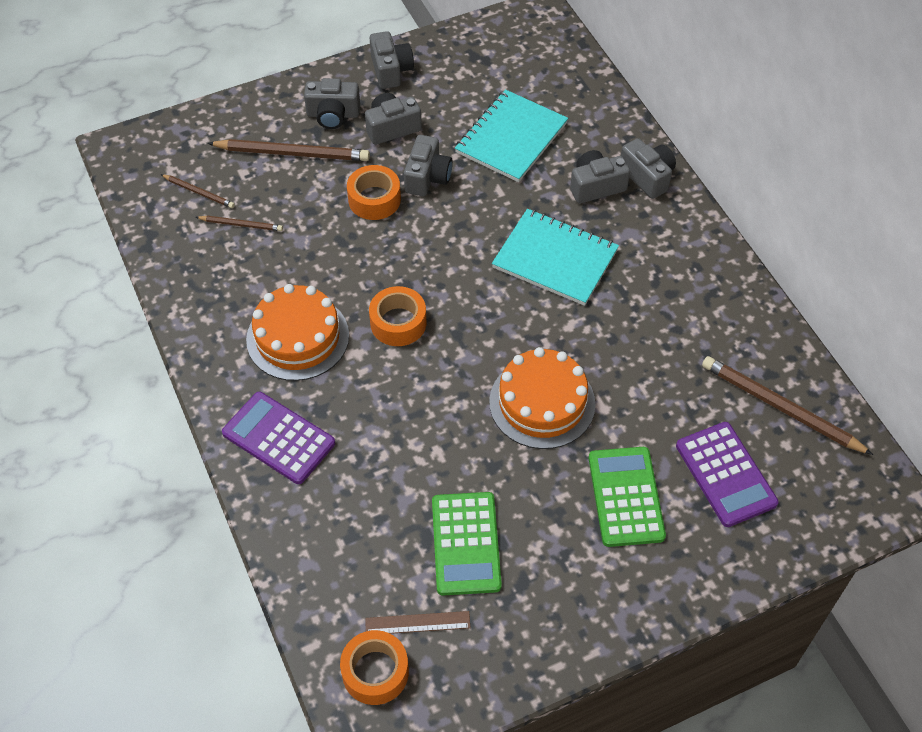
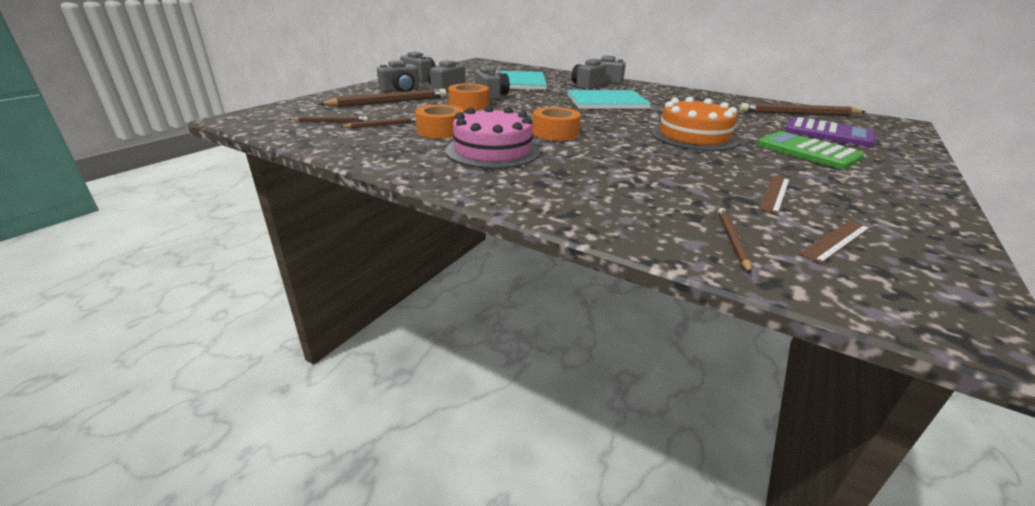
camera: 35 degrees left, 25 degrees down
purple calculator [222,392,335,484] -> none
orange cake [246,284,349,381] -> pink cake [445,106,540,169]
orange tape [340,630,409,705] -> orange tape moved to [415,105,464,138]
green calculator [432,492,502,596] -> brown ruler [759,176,790,214]
none -> brown pencil [718,208,752,274]

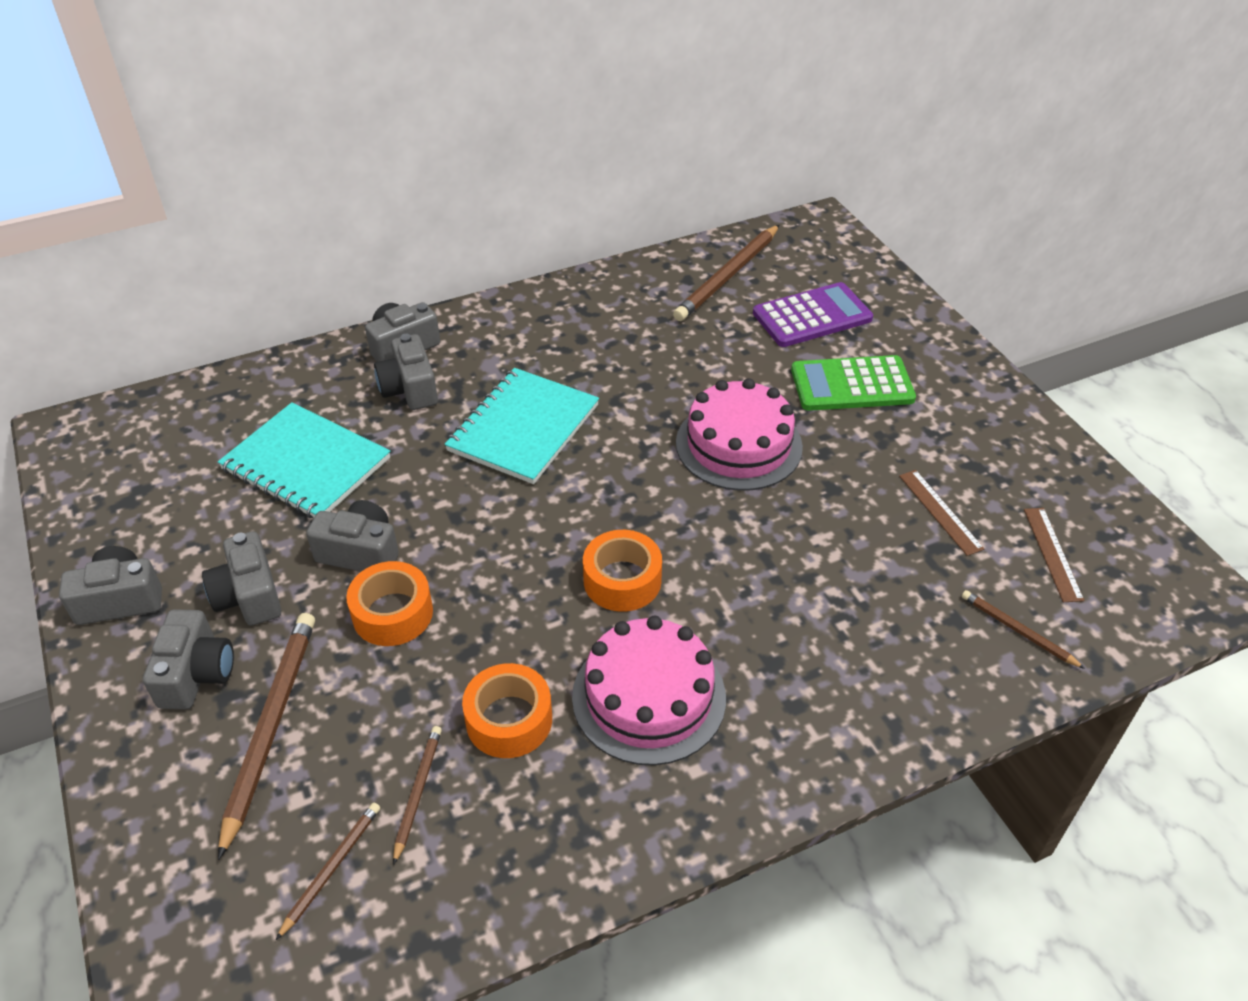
camera: 55 degrees left, 15 degrees up
orange cake [651,97,739,151] -> pink cake [676,378,803,491]

